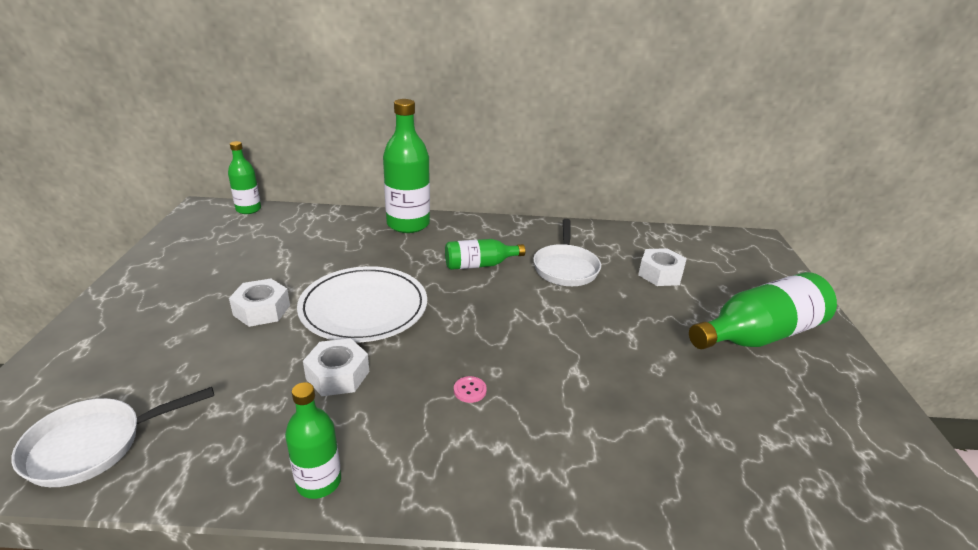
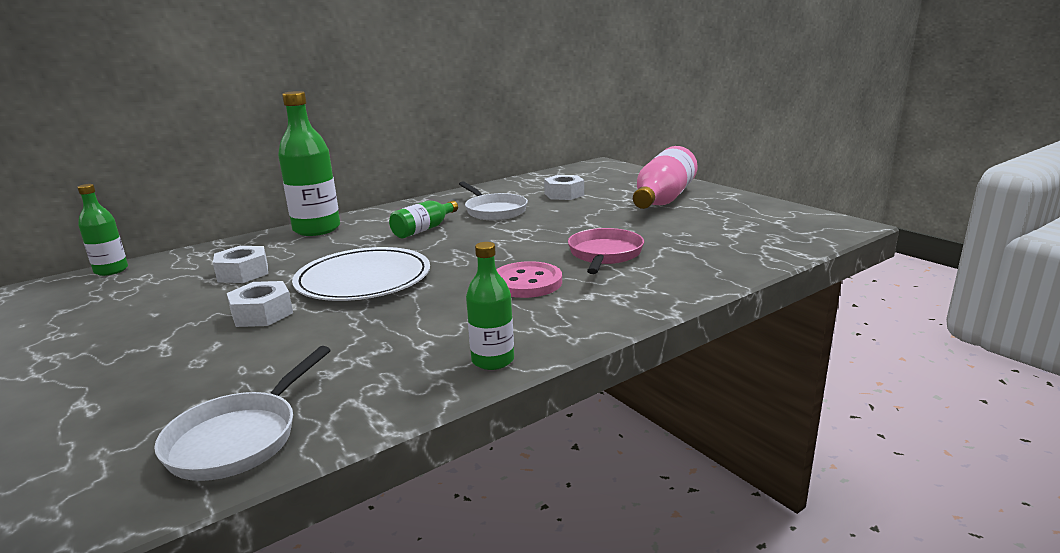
camera: 35 degrees left, 10 degrees down
white nut [303,338,369,396] -> white nut moved to [213,246,268,283]
pink button [454,376,487,403] -> pink button [496,261,562,298], size x2.32
green bottle [689,272,837,349] -> pink bottle [633,146,698,209]
none -> pink pan [568,228,644,274]

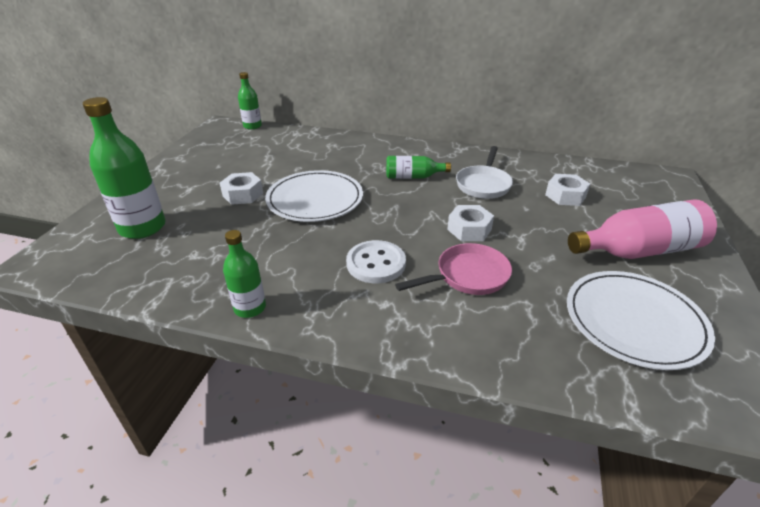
camera: 50 degrees right, 15 degrees up
white pan [154,346,331,481] -> none
white nut [213,246,268,283] -> white nut moved to [447,205,494,241]
green bottle [278,91,340,236] -> green bottle moved to [83,97,165,239]
pink button [496,261,562,298] -> white button [346,240,406,283]
none -> white plate [567,271,715,370]

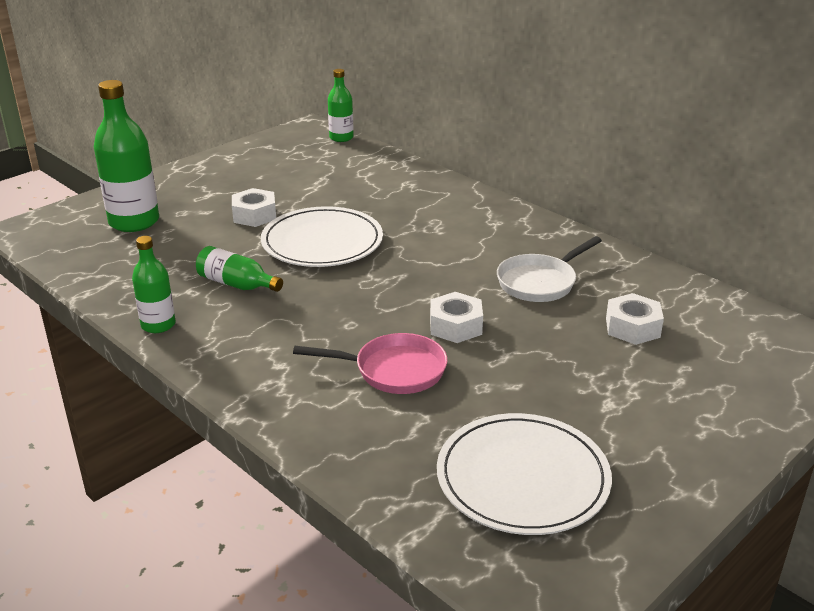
camera: 30 degrees right, 5 degrees down
white button [346,240,406,283] -> none
green bottle [386,156,451,179] -> green bottle moved to [196,246,283,292]
pink bottle [568,199,717,259] -> none

